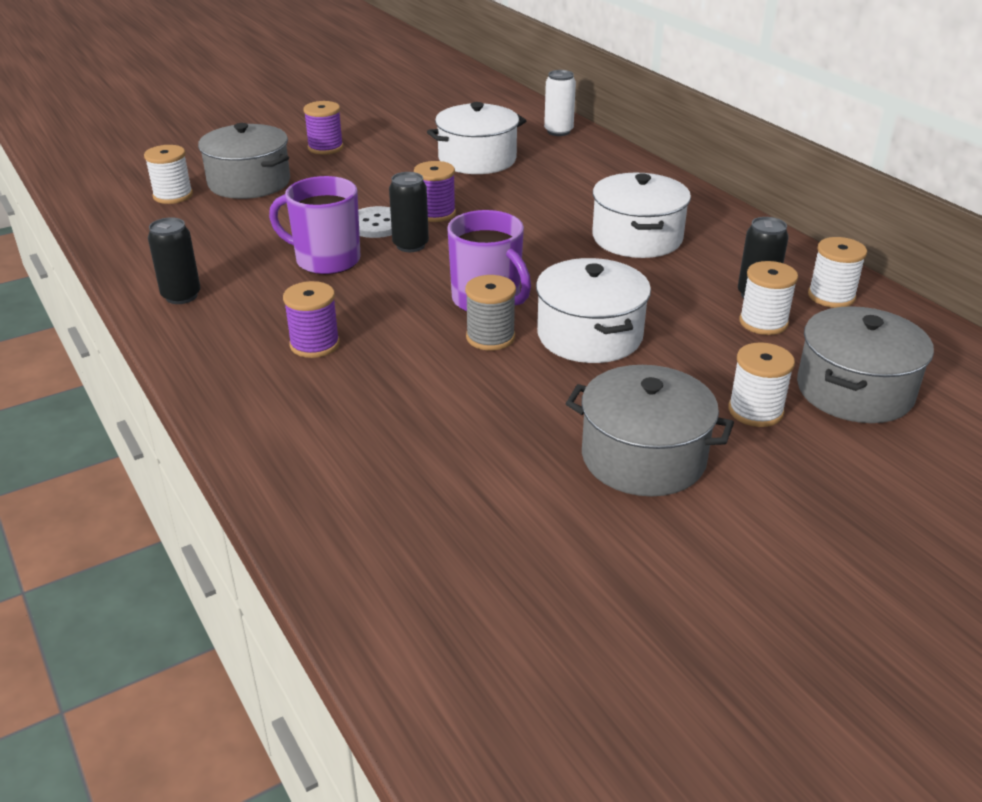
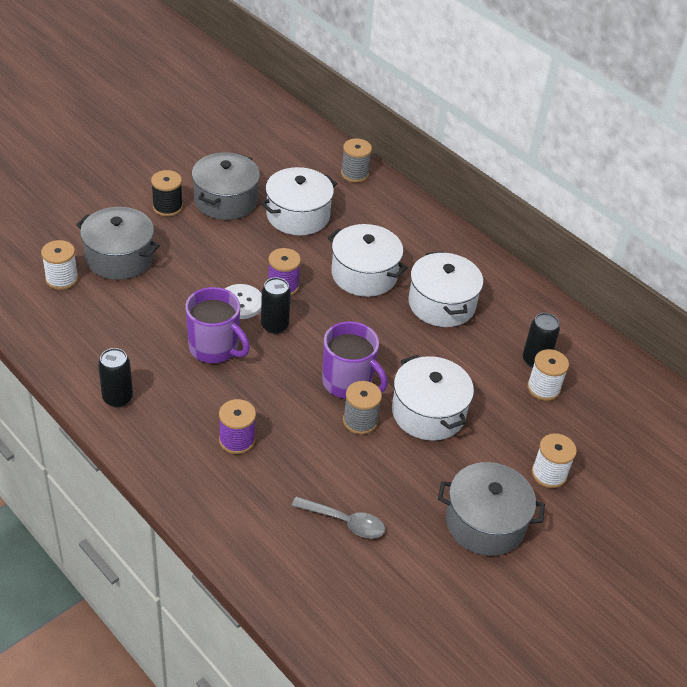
camera: 15 degrees left, 10 degrees up
purple mug [269,176,361,275] -> purple mug turned 150 degrees counterclockwise [185,287,250,364]
purple spool [303,101,343,155] -> black spool [151,170,183,217]
white can [544,70,576,136] -> grey spool [341,138,372,183]
grey pot [797,306,934,423] -> grey pot moved to [192,152,260,220]
white spool [808,237,867,308] -> none
none -> grey spoon [292,496,385,538]
none -> white pot [328,224,408,297]

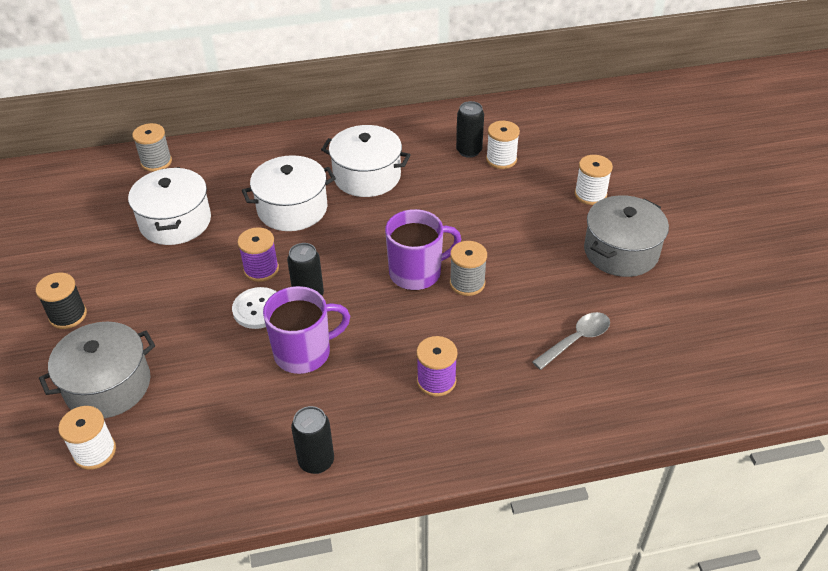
camera: 55 degrees left, 0 degrees up
grey pot [192,152,260,220] -> none
white pot [392,355,474,441] -> none

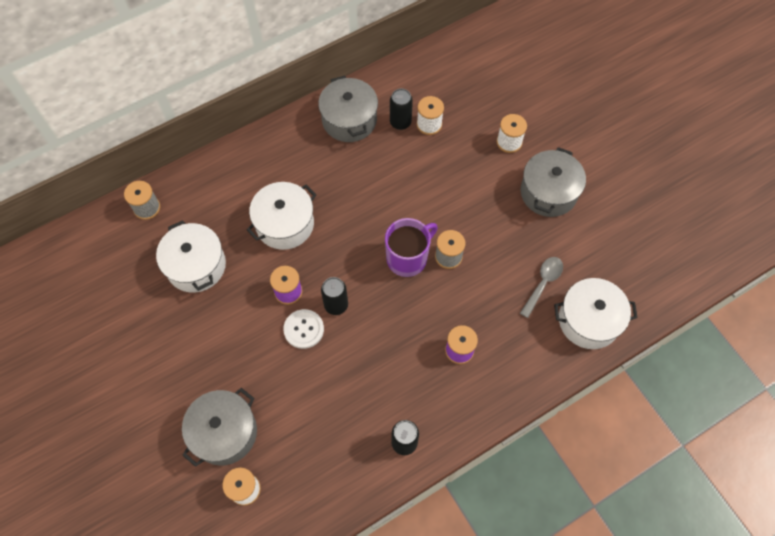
camera: 20 degrees left, 20 degrees up
black spool [36,273,87,329] -> none
purple mug [263,286,350,374] -> none
white pot [321,125,410,197] -> white pot moved to [554,278,638,349]
none -> grey pot [318,76,378,142]

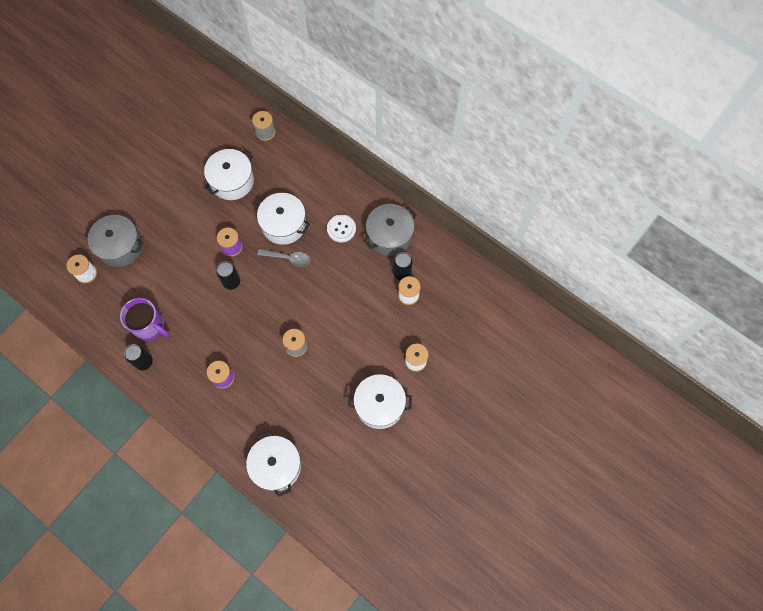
camera: 70 degrees right, 5 degrees up
white button [283,309,324,349] -> white button moved to [327,215,356,243]
purple mug [385,218,438,277] -> purple mug moved to [120,298,170,341]
grey spoon [520,257,563,318] -> grey spoon moved to [257,249,310,267]
grey pot [521,147,586,217] -> white pot [348,374,412,429]

